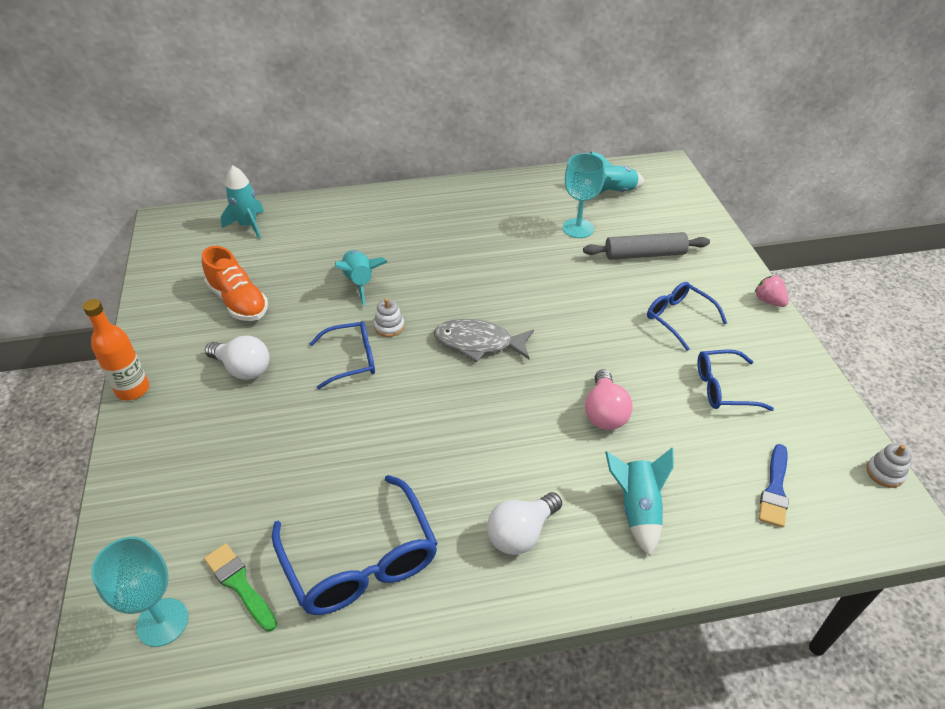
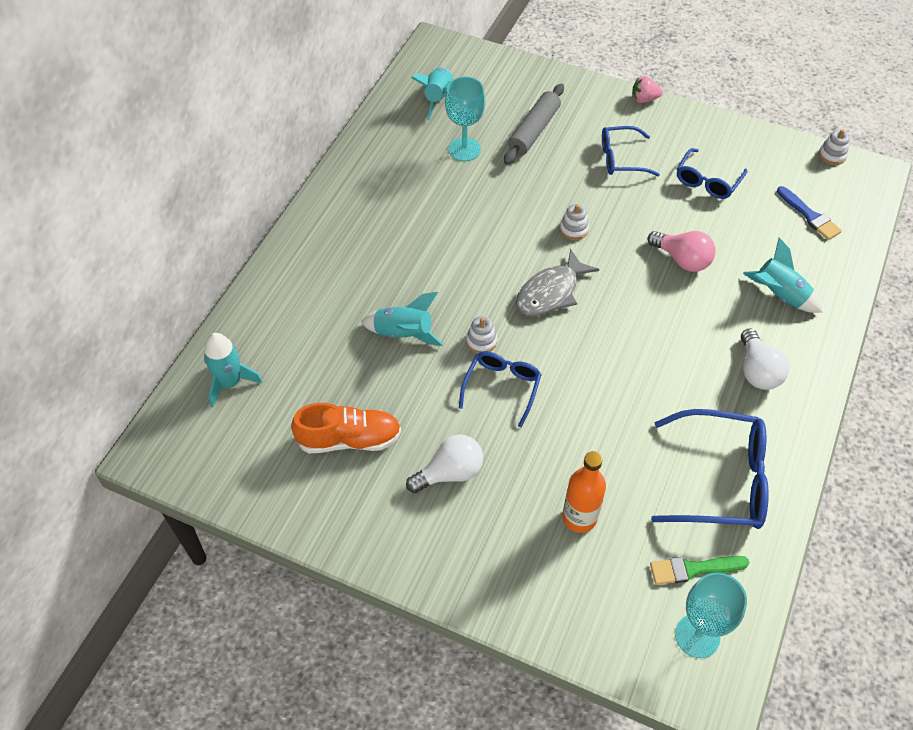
camera: 55 degrees left, 10 degrees up
orange bottle [83,299,149,401] -> orange bottle moved to [563,451,606,533]
none -> white stacking toy [560,204,589,240]

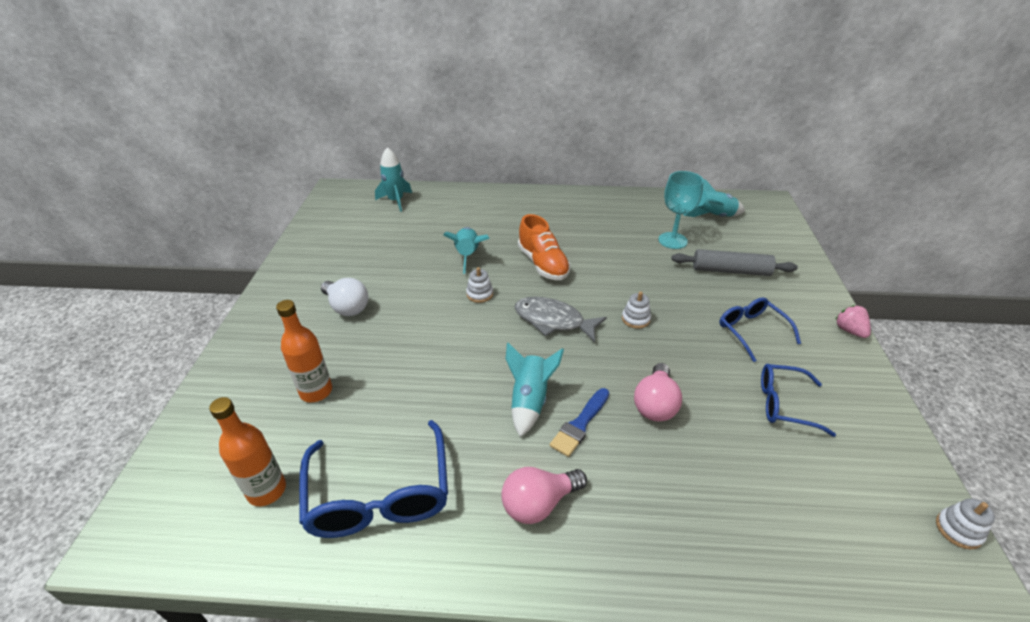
camera: 70 degrees right, 15 degrees down
orange shoe [291,403,401,453] -> orange shoe moved to [518,214,571,280]
blue glasses [459,351,542,428] -> none
green brush [650,556,750,585] -> orange bottle [209,397,286,506]
turquoise goblet [675,572,747,658] -> none
white light bulb [741,328,789,390] -> pink light bulb [501,467,587,524]
turquoise rocket [743,238,822,313] -> turquoise rocket moved to [506,343,564,437]
blue brush [777,186,842,240] -> blue brush moved to [550,388,609,457]

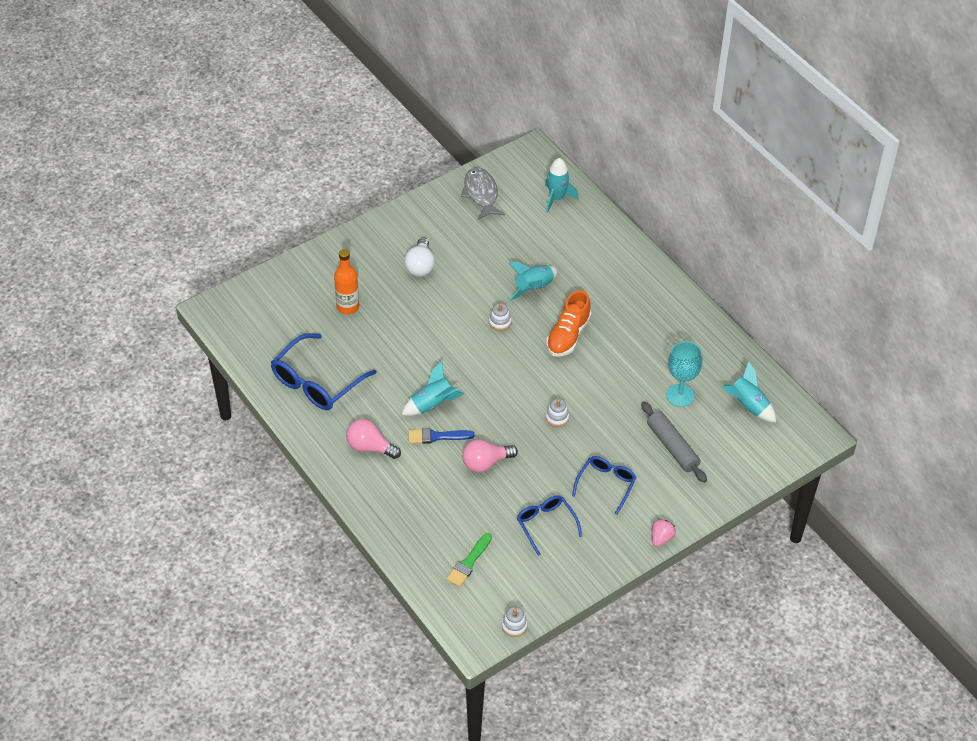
camera: 50 degrees right, 10 degrees up
orange bottle [209,397,286,506] -> none
grey fish [514,297,607,342] -> grey fish moved to [461,167,505,220]
none -> green brush [446,533,492,587]

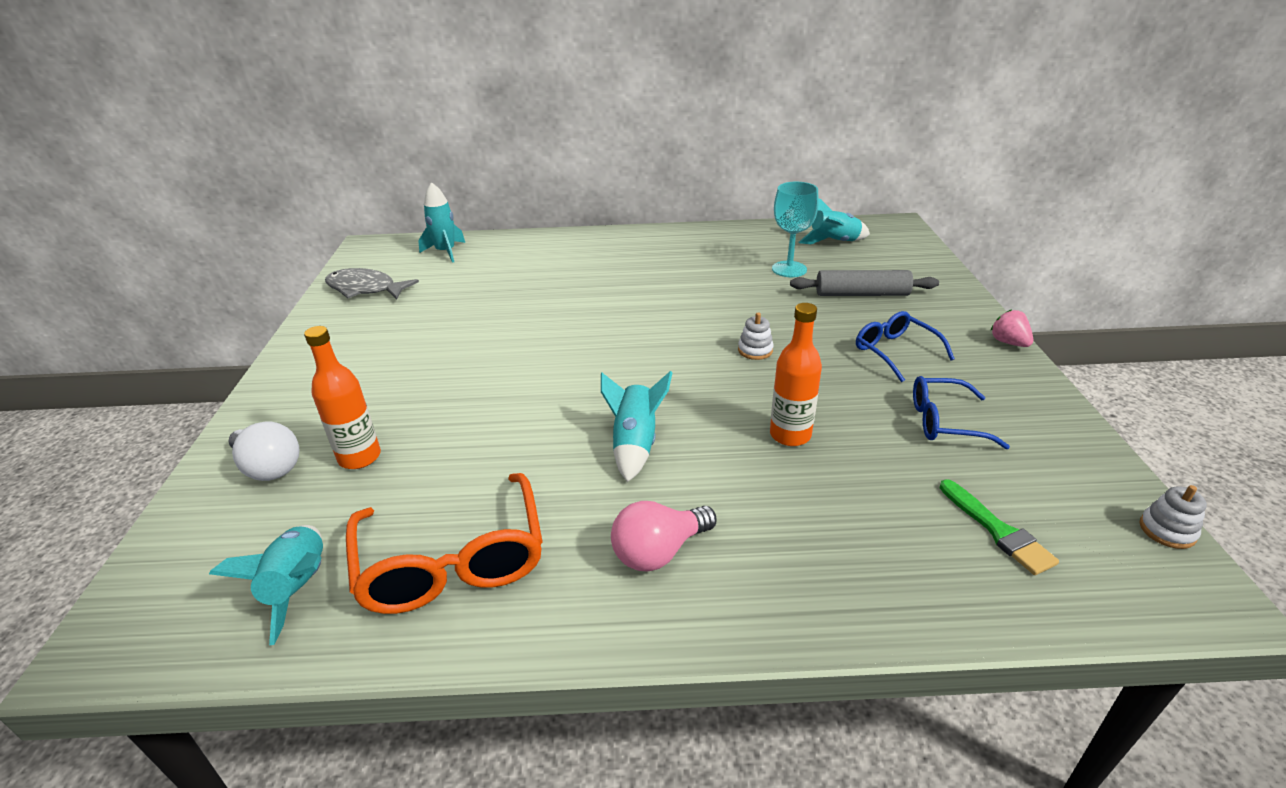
camera: 55 degrees left, 15 degrees down
blue glasses [271,333,377,410] -> orange glasses [346,473,543,614]
white light bulb [404,237,435,277] -> white light bulb moved to [228,421,300,481]
blue brush [409,428,474,444] -> none
pink light bulb [462,439,518,473] -> orange bottle [770,303,822,446]
white stacking toy [489,303,512,331] -> none
turquoise rocket [509,262,558,301] -> turquoise rocket moved to [209,525,323,645]
orange shoe [546,290,591,357] -> none

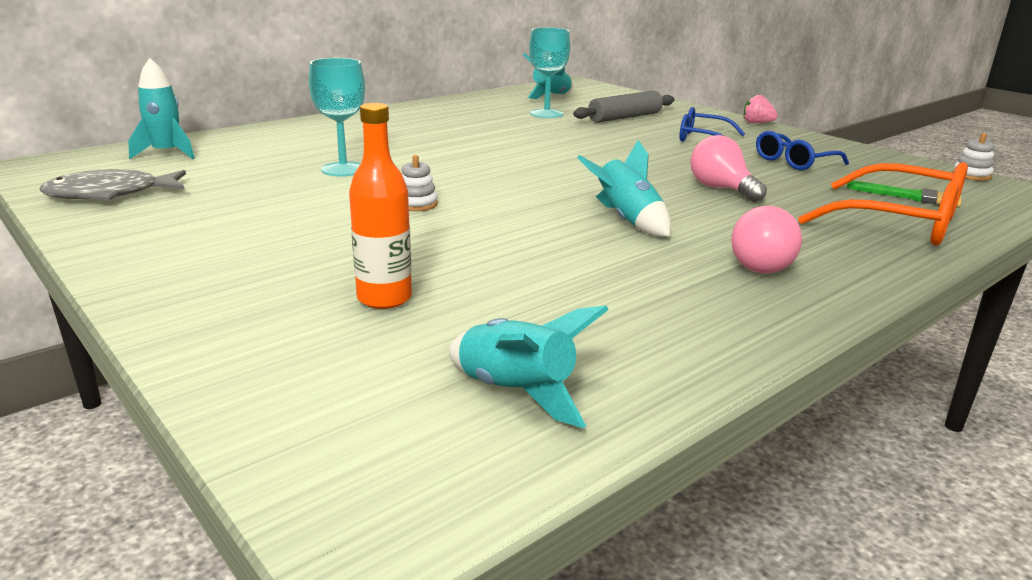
camera: 40 degrees left, 10 degrees down
white light bulb [228,421,300,481] -> none
orange glasses [346,473,543,614] -> orange glasses moved to [798,162,968,245]
white stacking toy [738,313,774,360] -> white stacking toy moved to [401,155,438,211]
orange bottle [770,303,822,446] -> pink light bulb [690,135,767,202]
none -> turquoise goblet [309,58,365,176]

